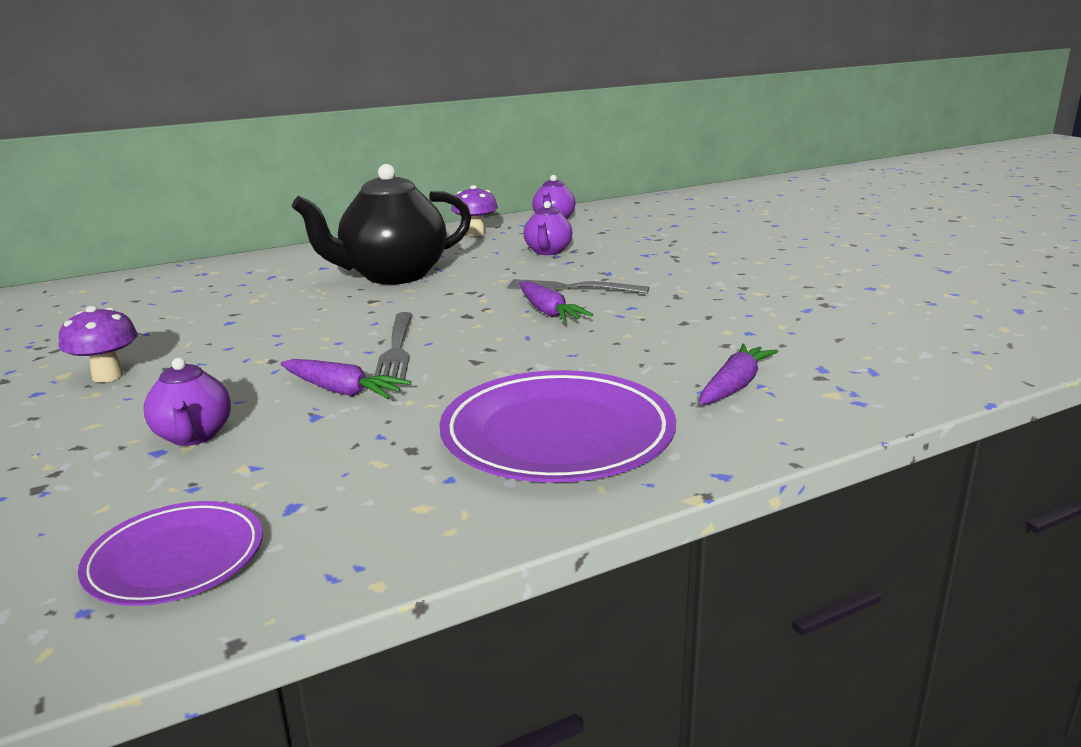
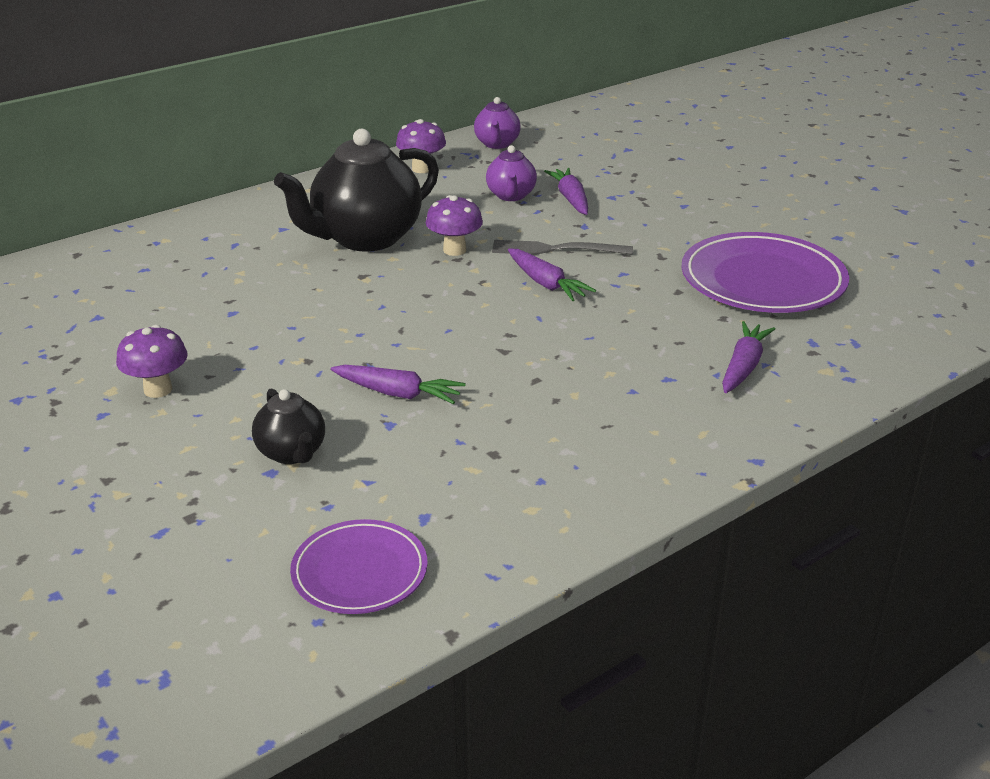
camera: 10 degrees left, 10 degrees up
purple teapot [143,358,231,446] -> black teapot [252,388,325,464]
grey fork [374,312,413,379] -> none
purple plate [439,370,676,482] -> purple plate moved to [681,232,849,313]
none -> purple mushroom [426,195,483,256]
none -> purple carrot [544,168,588,215]

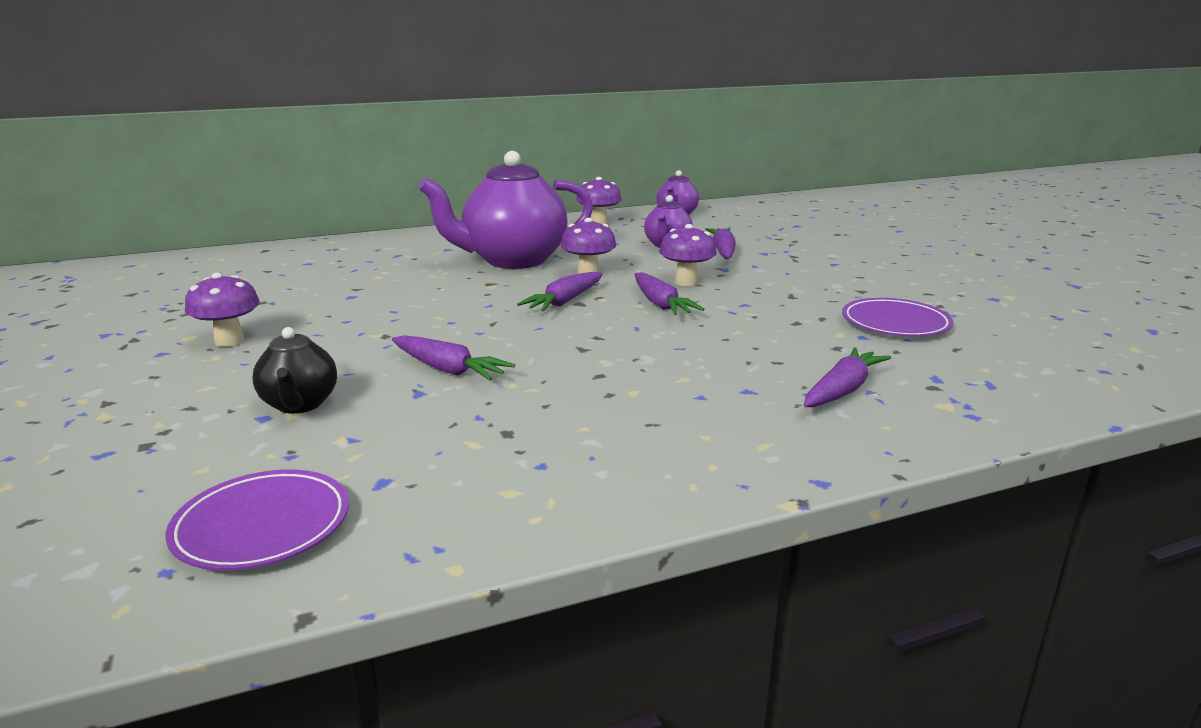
camera: 15 degrees right, 10 degrees down
black teapot [274,129,439,252] -> purple teapot [418,151,593,269]
grey fork [492,240,633,255] -> purple mushroom [659,224,717,286]
purple plate [681,232,849,313] -> purple plate [842,298,953,337], size x0.59
none -> purple carrot [517,272,603,312]

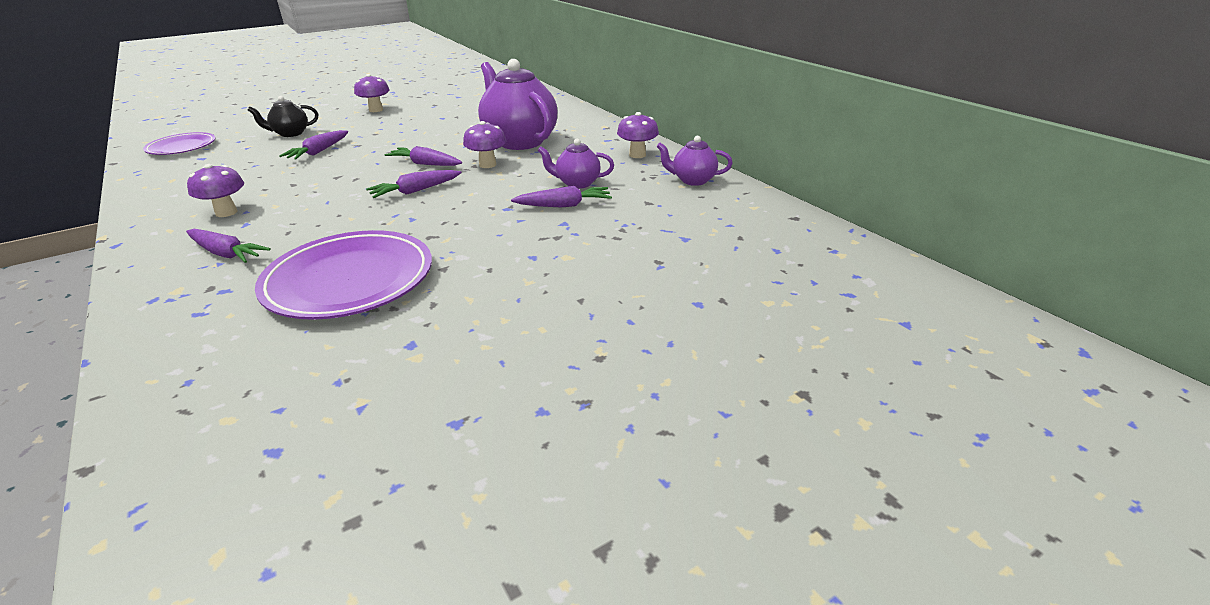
camera: 80 degrees right, 10 degrees up
purple mushroom [659,224,717,286] -> purple mushroom moved to [187,164,244,217]
purple plate [842,298,953,337] -> purple plate [255,230,432,320], size x1.71

